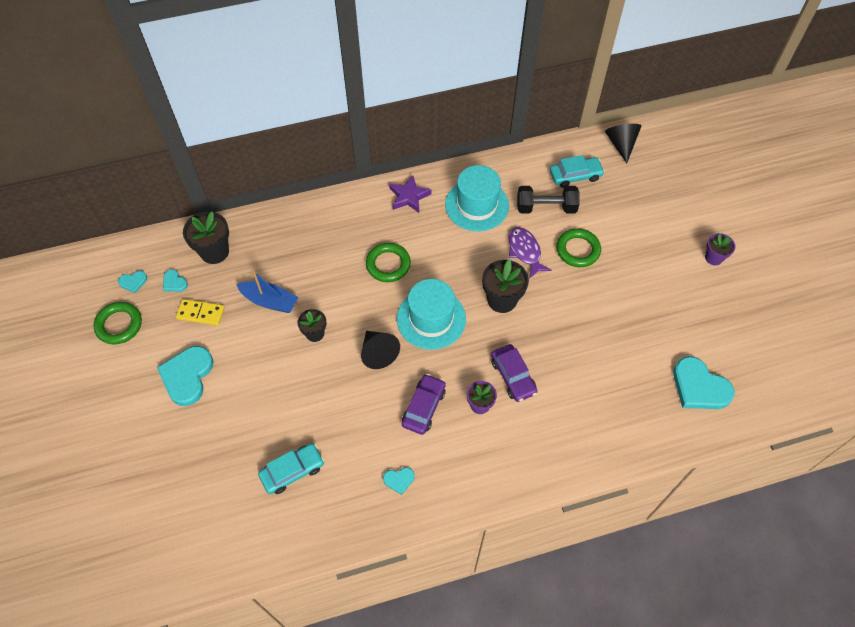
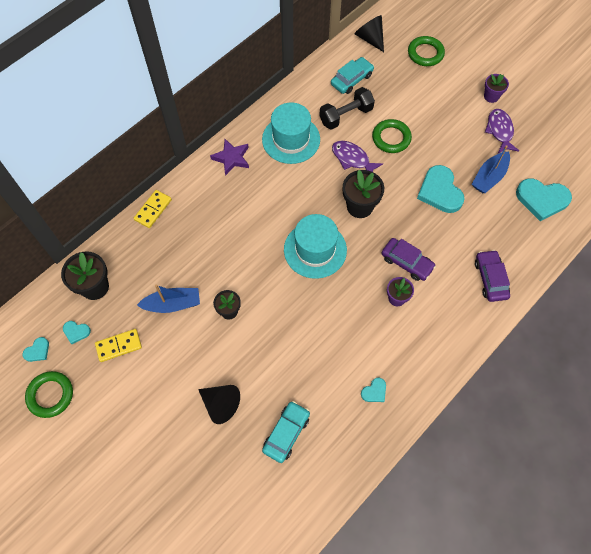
camera: 30 degrees left, 5 degrees up
turquoise heart [157,346,213,406] -> turquoise heart moved to [417,165,465,213]
black cone [361,331,400,369] -> black cone moved to [198,385,240,424]
green ring [366,243,411,282] -> green ring moved to [408,36,445,66]
purple car [402,374,446,435] -> purple car moved to [475,250,510,302]
none -> yellow domino [134,190,172,228]
none -> blue boat [472,145,510,193]
none -> purple fish [485,109,519,154]

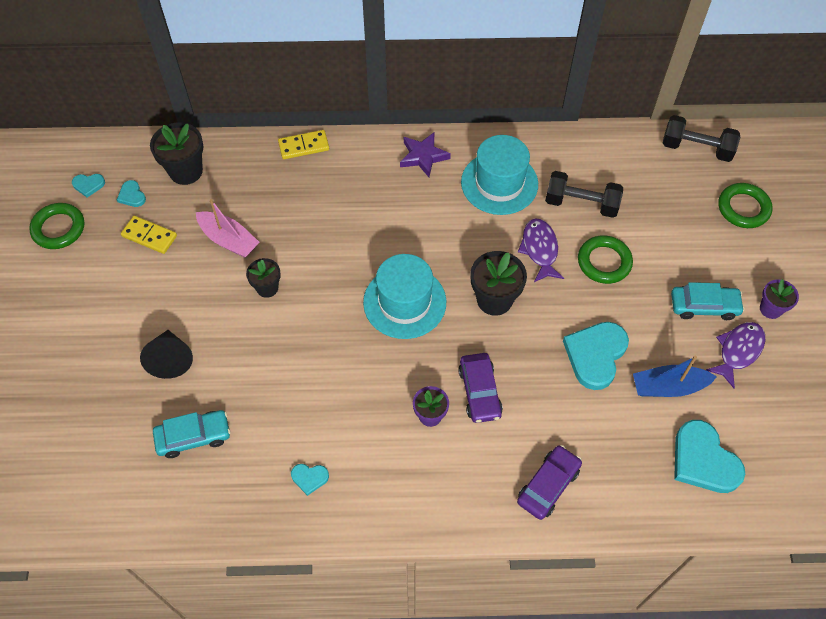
camera: 45 degrees right, 5 degrees down
blue boat [137,285,200,313] -> pink boat [196,199,260,258]
turquoise car [331,57,374,94] -> turquoise car moved to [671,282,745,320]
black cone [354,15,384,52] -> black dumbbell [663,115,740,162]

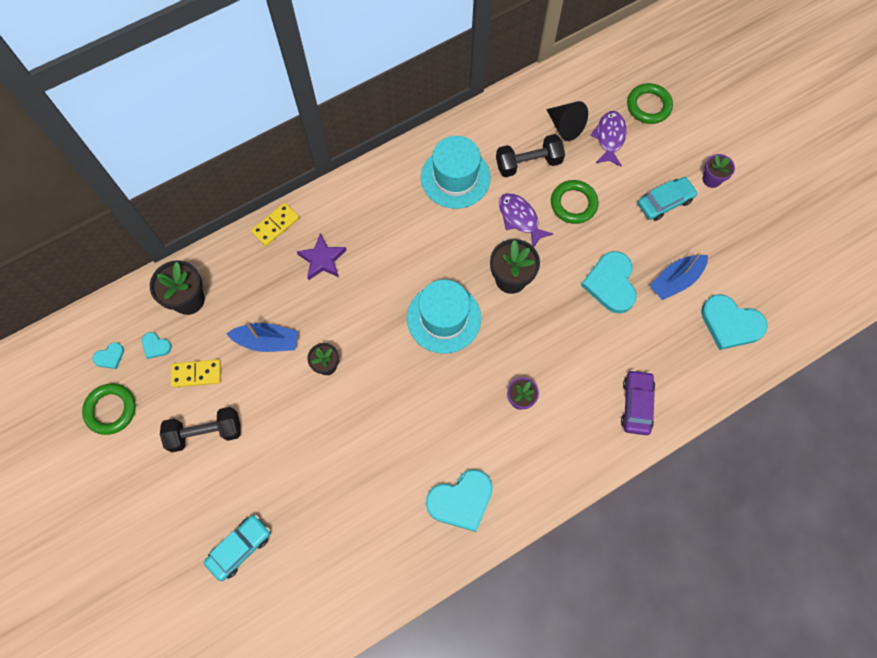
camera: 30 degrees left, 10 degrees up
black cone [140,330,193,379] -> black cone moved to [546,101,588,141]
turquoise car [153,410,231,458] -> turquoise car moved to [204,515,271,581]
pink boat [196,199,260,258] -> blue boat [226,320,298,352]
turquoise heart [291,464,329,496] -> turquoise heart [426,469,493,532], size x2.10
purple star [400,133,451,177] -> purple star moved to [297,233,347,280]
purple car [458,353,503,423] -> none
black dumbbell [663,115,740,162] -> black dumbbell moved to [160,407,240,452]
purple fish [706,322,765,388] -> purple fish moved to [590,111,626,167]

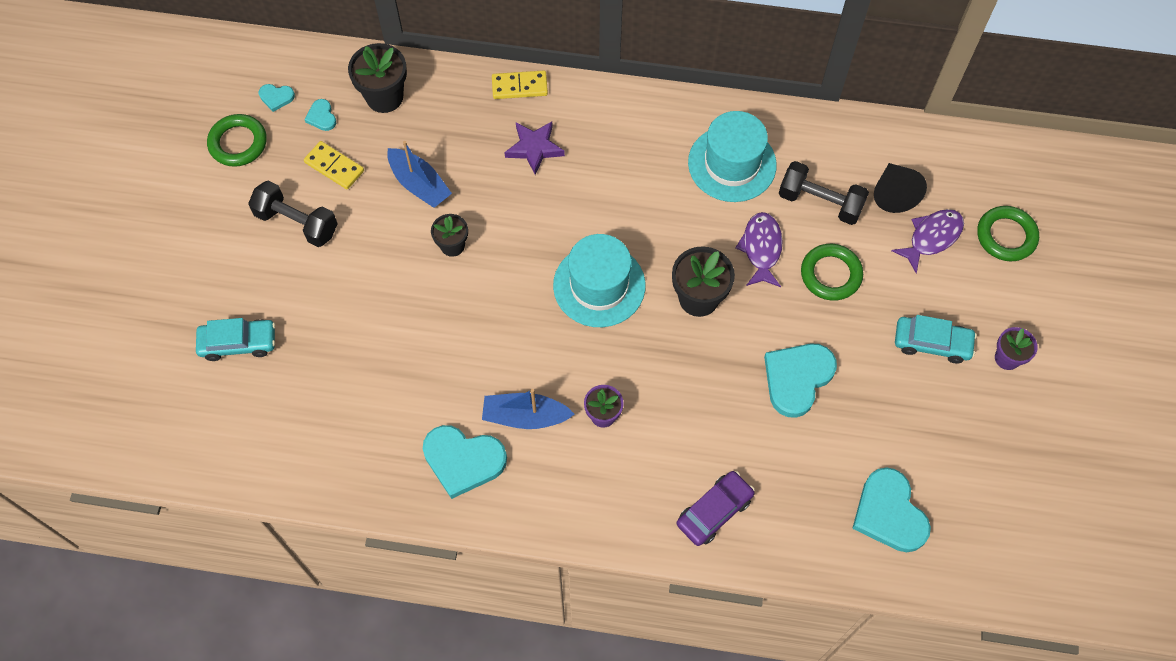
camera: 40 degrees right, 5 degrees down
blue boat [649,252,708,300] -> blue boat moved to [482,389,574,429]

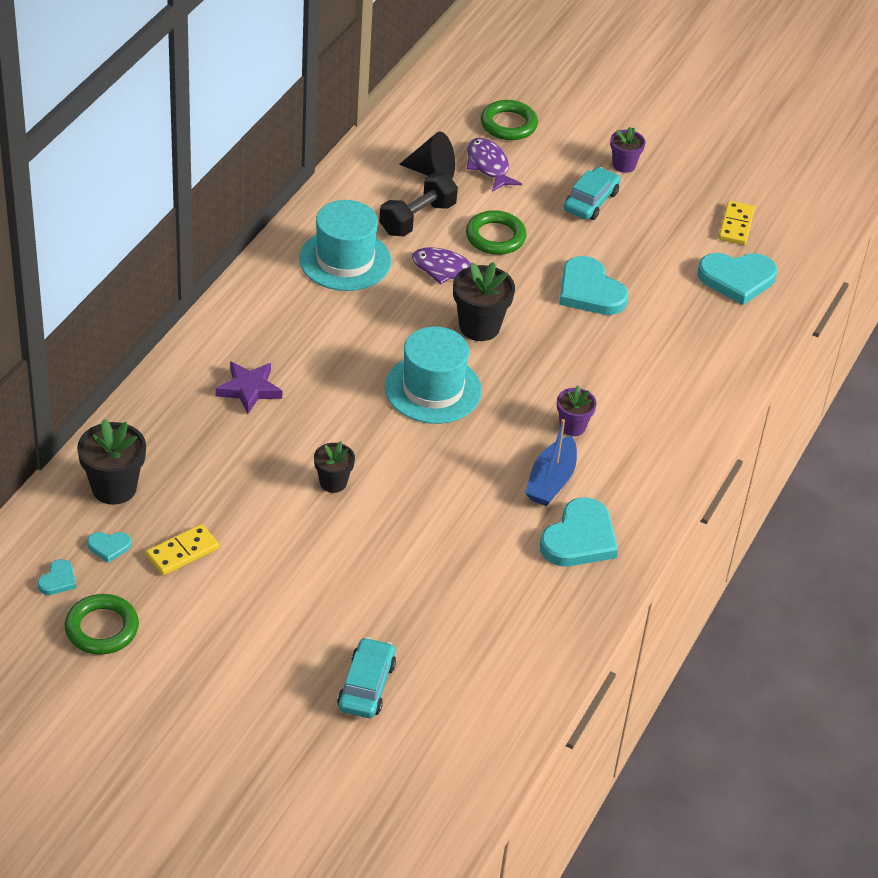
camera: 75 degrees left, 20 degrees down
black dumbbell [248,180,338,247] -> none
blue boat [387,141,452,208] -> none
yellow domino [492,70,548,99] -> yellow domino moved to [719,201,755,245]
purple car [676,471,755,546] -> none

